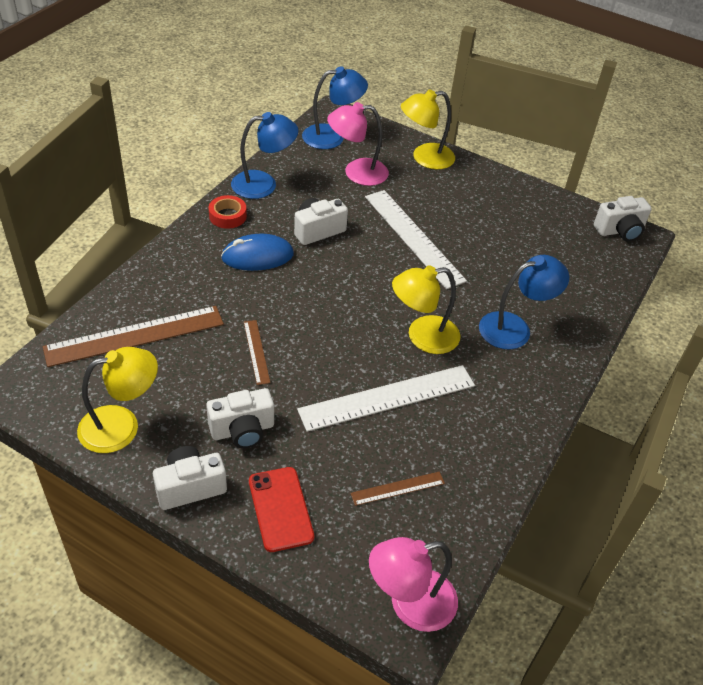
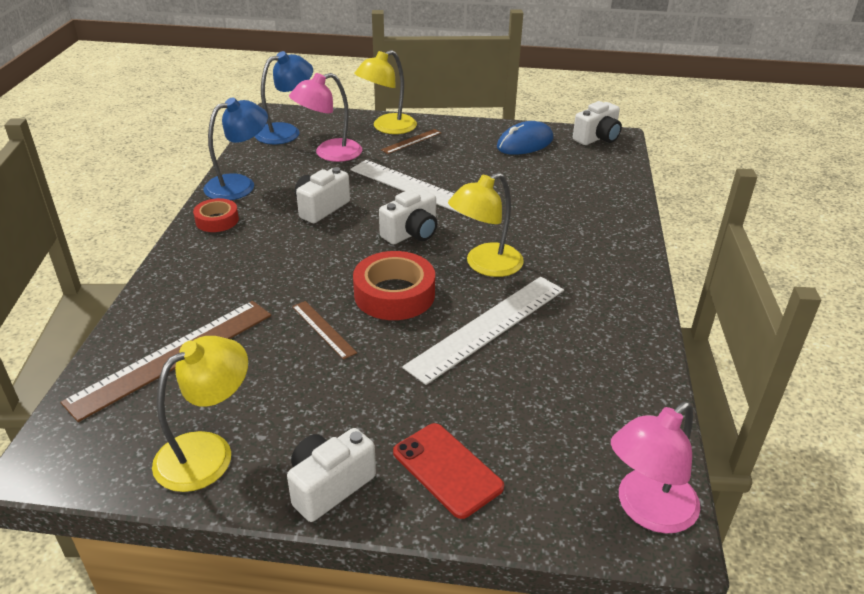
camera: 20 degrees left, 10 degrees down
white camera [206,388,274,448] -> white camera moved to [379,189,437,245]
blue mouse [221,234,294,271] -> blue mouse moved to [497,121,553,155]
brown ruler [350,472,445,506] -> brown ruler moved to [381,129,442,154]
blue lamp [479,255,569,350] -> none
none -> red tape [353,251,435,320]

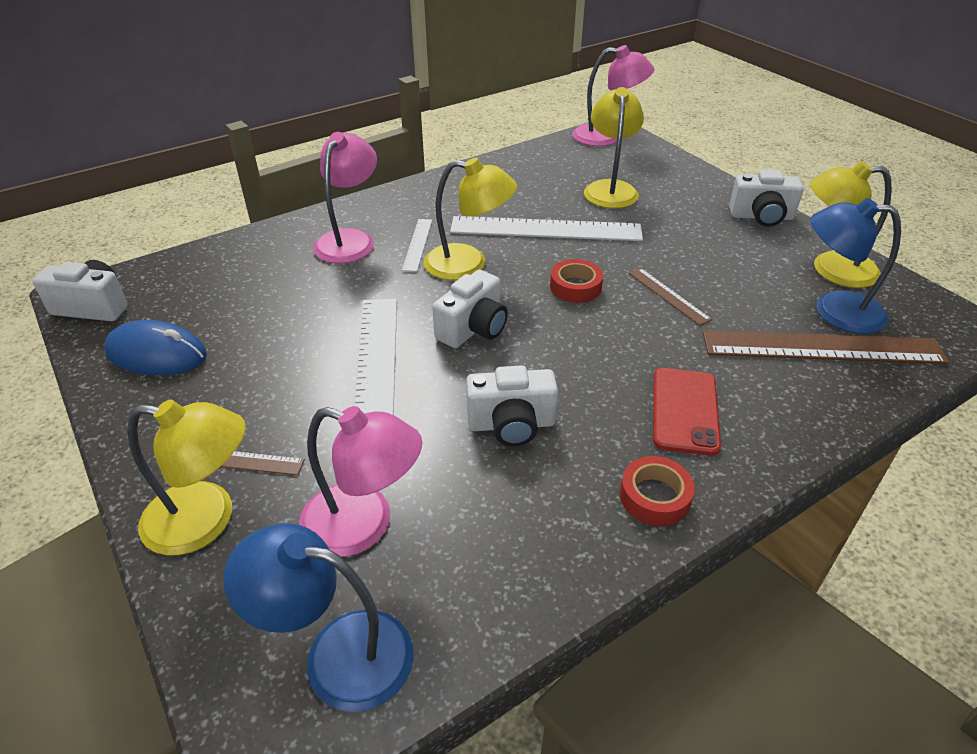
camera: 130 degrees left, 5 degrees up
blue lamp [203,97,268,200] -> blue lamp moved to [811,198,901,334]
brown ruler [292,301,357,360] -> brown ruler turned 45 degrees counterclockwise [629,268,712,326]
red tape [353,251,435,320] -> red tape [550,259,603,303], size x0.59
white camera [379,189,437,245] -> white camera turned 120 degrees clockwise [433,270,508,348]
red phone [393,423,504,519] -> red phone moved to [653,368,721,456]
none -> pink lamp [313,132,377,264]
none -> white ruler [402,219,432,272]
none -> yellow lamp [584,87,644,208]

